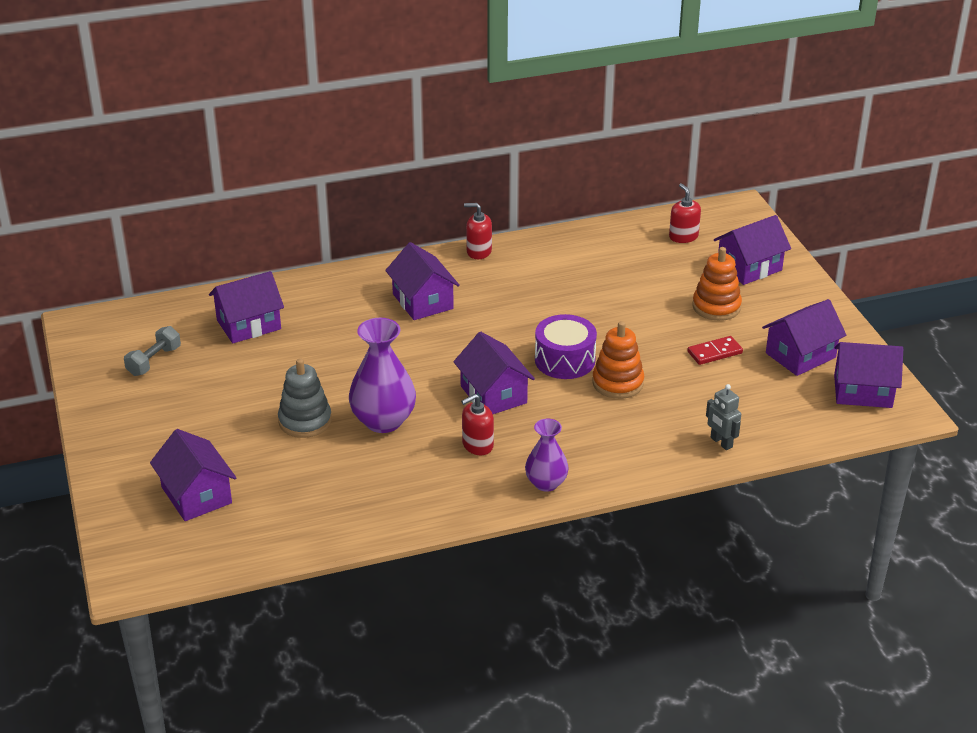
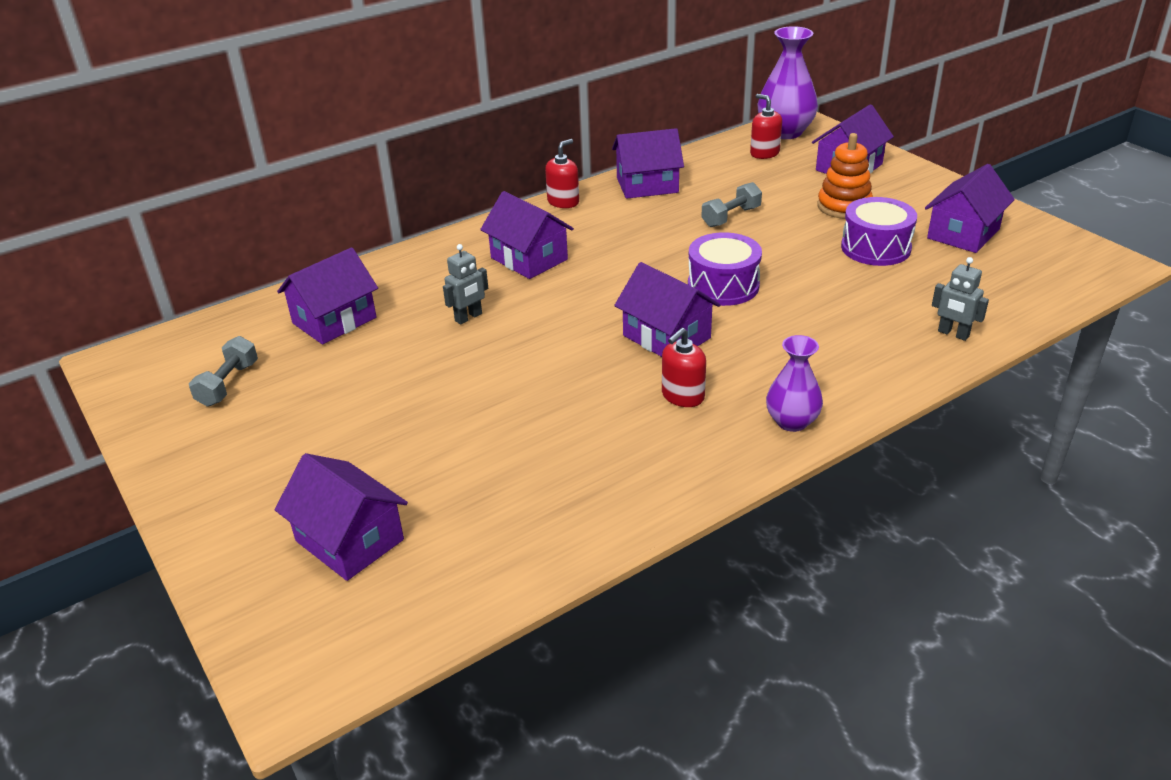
camera: 15 degrees left, 0 degrees up
grey stacking toy [278,358,332,438] -> none
purple vase [349,318,416,433] -> purple vase moved to [757,26,818,139]
red soap dispenser [464,203,492,259] -> red soap dispenser turned 135 degrees clockwise [545,139,579,208]
orange stacking toy [592,321,644,399] -> none
red domino [687,336,743,365] -> purple drum [841,197,917,266]
purple house [834,342,903,408] -> purple house moved to [612,128,684,199]
none -> grey robot [443,244,488,325]
none -> grey dumbbell [701,182,762,227]

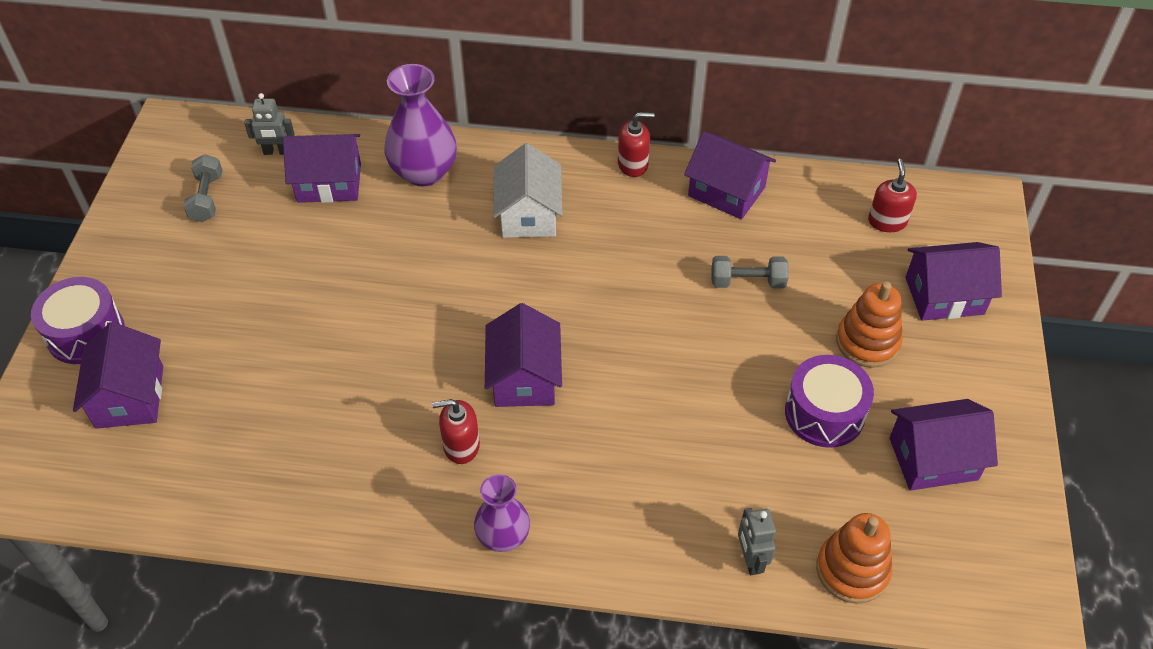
camera: 40 degrees right, 15 degrees up
grey dumbbell [189,336,258,407] -> grey dumbbell turned 60 degrees counterclockwise [183,154,223,222]
grey robot [443,244,488,325] -> grey robot moved to [244,93,294,155]
purple house [480,191,574,279] -> white house [493,143,563,238]
purple drum [688,232,762,306] -> purple drum moved to [31,277,125,364]
purple vase [757,26,818,139] -> purple vase moved to [384,64,457,187]
none -> orange stacking toy [816,513,892,604]

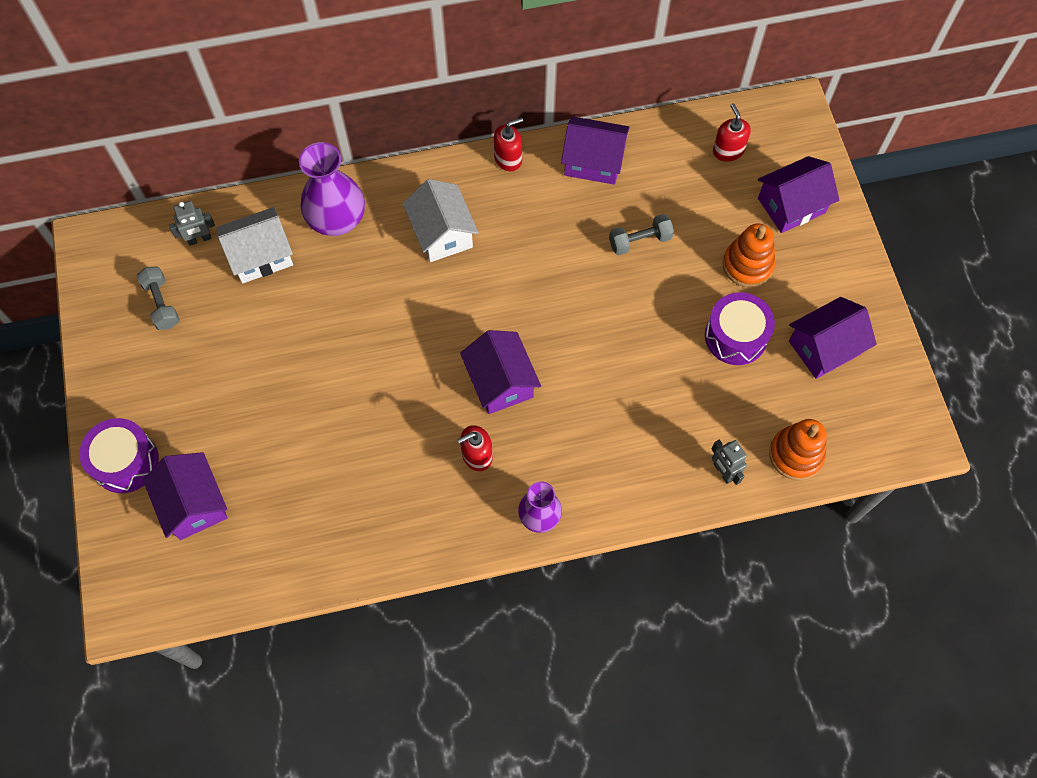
camera: 20 degrees left, 15 degrees up
purple house [283,134,361,203] -> white house [216,207,293,284]

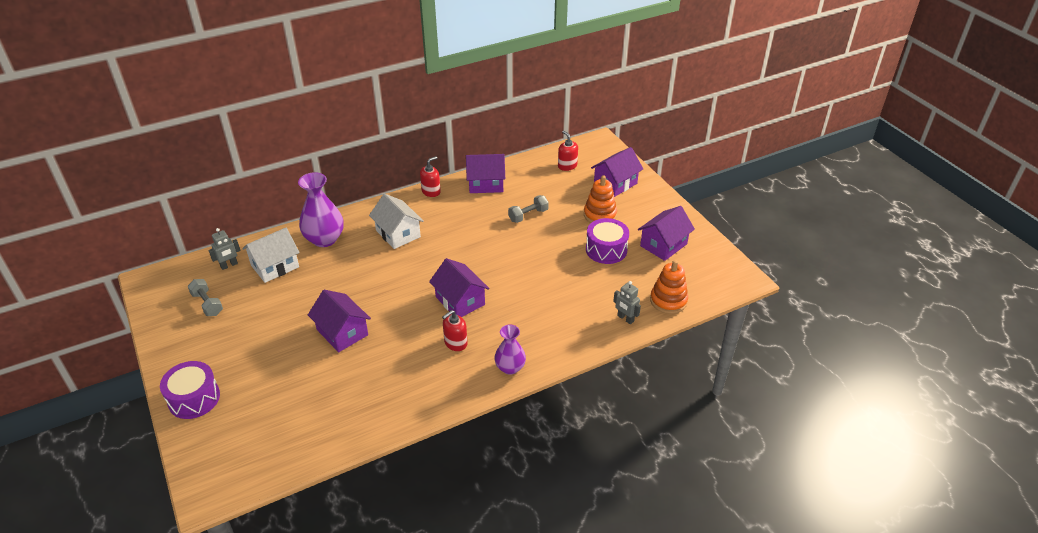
camera: 15 degrees left, 25 degrees down
purple house [143,452,228,540] -> purple house moved to [308,290,371,352]

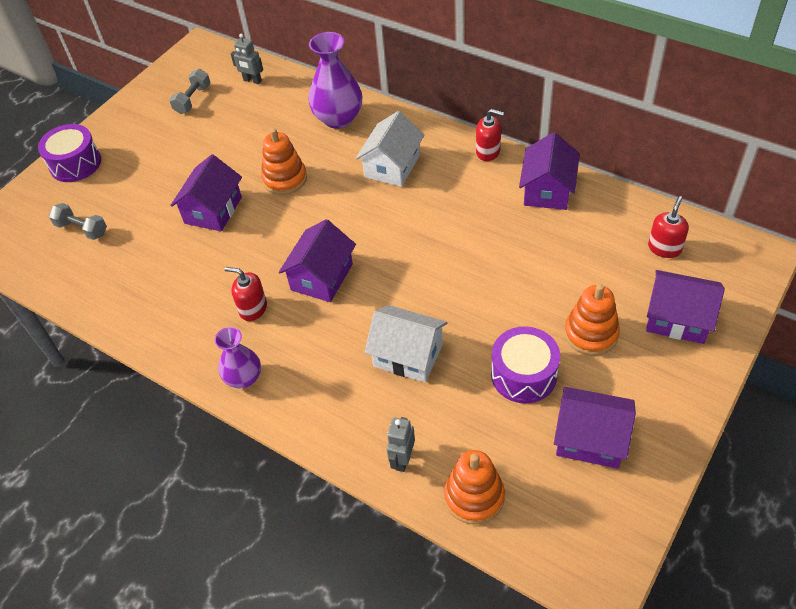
camera: 65 degrees right, 10 degrees up
white house [242,228,300,283] -> white house moved to [365,305,447,383]
purple house [466,154,505,193] -> purple house turned 45 degrees clockwise [519,132,580,210]
grey dumbbell [508,195,549,223] -> grey dumbbell moved to [49,203,107,240]
none -> orange stacking toy [261,128,307,195]

